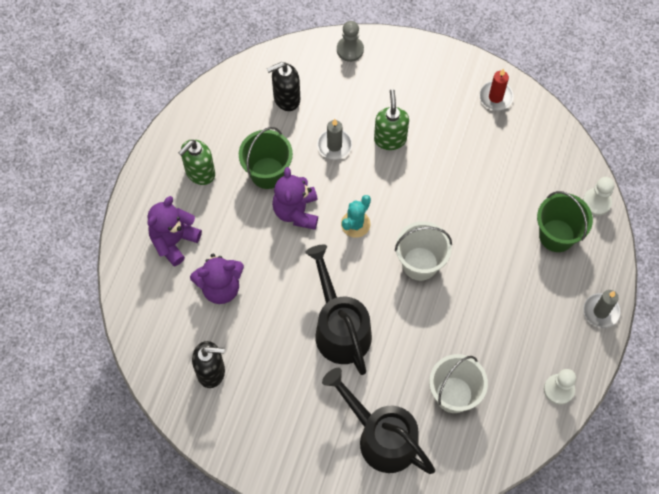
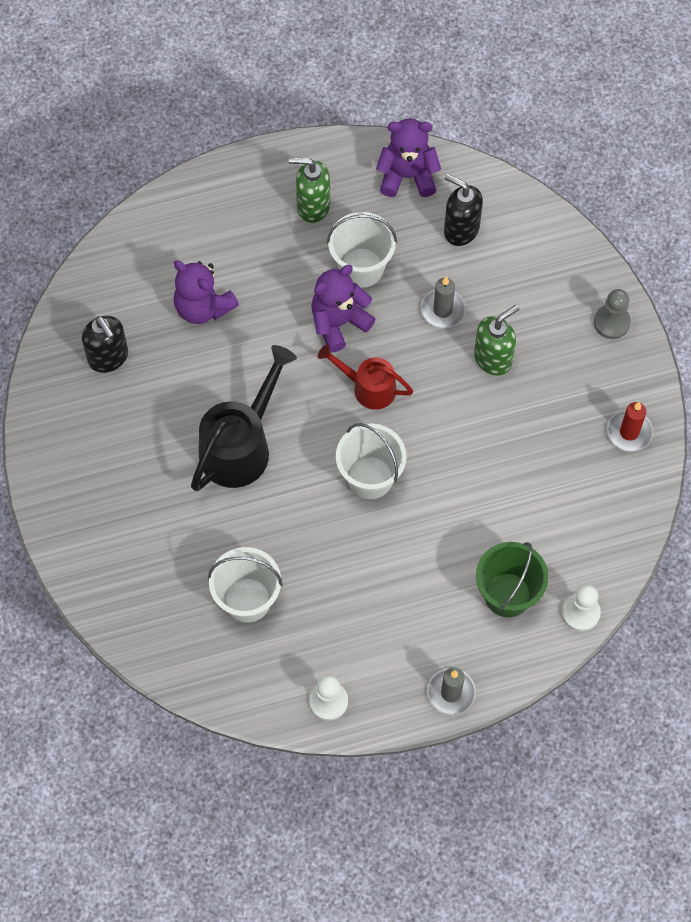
camera: 55 degrees right, 0 degrees up
purple teddy bear [148,196,202,266] -> purple teddy bear moved to [376,118,441,197]
green bucket [239,127,293,189] -> white bucket [327,212,397,288]
black watering can [322,368,435,474] -> none
grey pawn [337,21,364,62] -> grey pawn moved to [594,289,631,339]
turquoise cactus [341,195,371,238] -> red watering can [318,344,413,410]

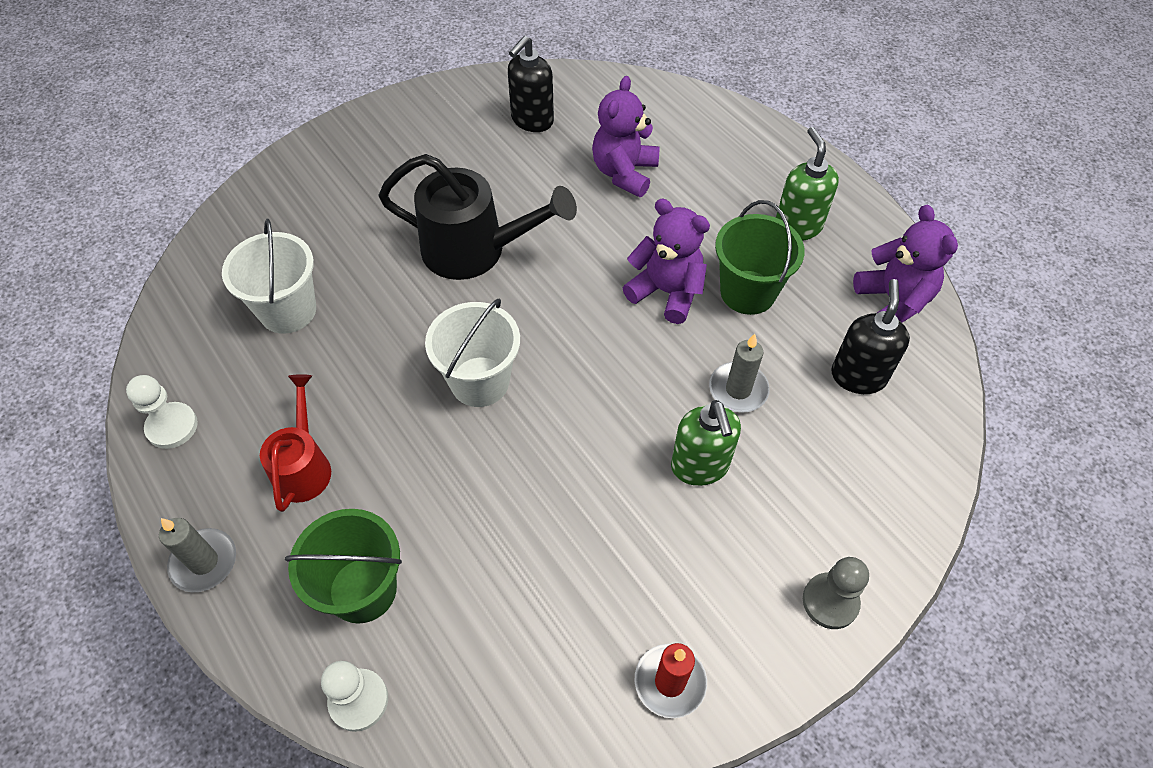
camera: 70 degrees right, 10 degrees down
red watering can [318,344,413,410] -> red watering can moved to [260,374,331,512]
white bucket [327,212,397,288] -> green bucket [715,200,805,315]
green soap dispenser [474,305,519,376] -> green soap dispenser turned 45 degrees clockwise [671,400,741,486]

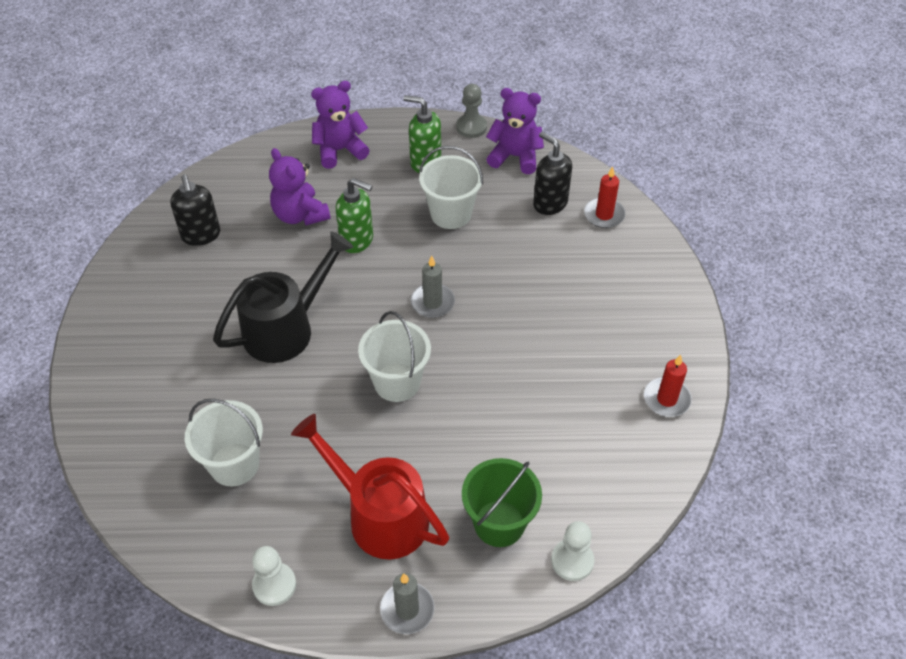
camera: 55 degrees left, 5 degrees down
red watering can [260,374,331,512] -> red watering can [291,414,449,559], size x1.64
purple teddy bear [623,199,710,324] -> purple teddy bear moved to [311,81,370,169]
green soap dispenser [671,400,741,486] -> green soap dispenser moved to [336,178,373,253]
grey candle [709,334,770,413] -> grey candle moved to [411,256,455,318]
green bucket [715,200,805,315] -> white bucket [419,146,483,229]
grey pawn [803,557,869,629] -> grey pawn moved to [456,84,487,138]
none -> red candle [584,166,626,228]

